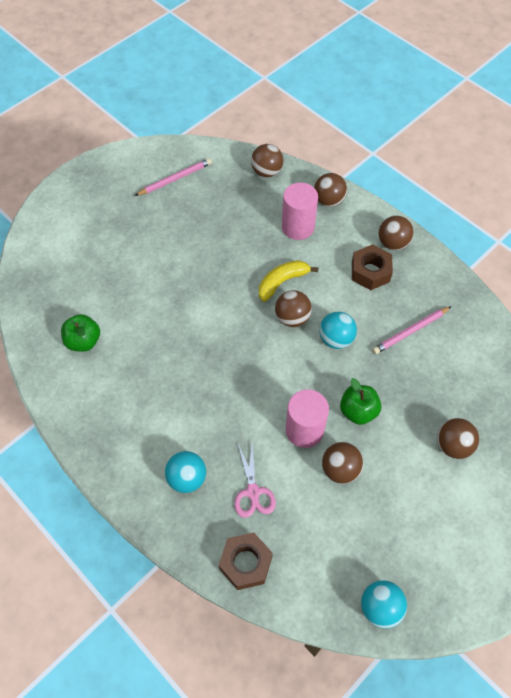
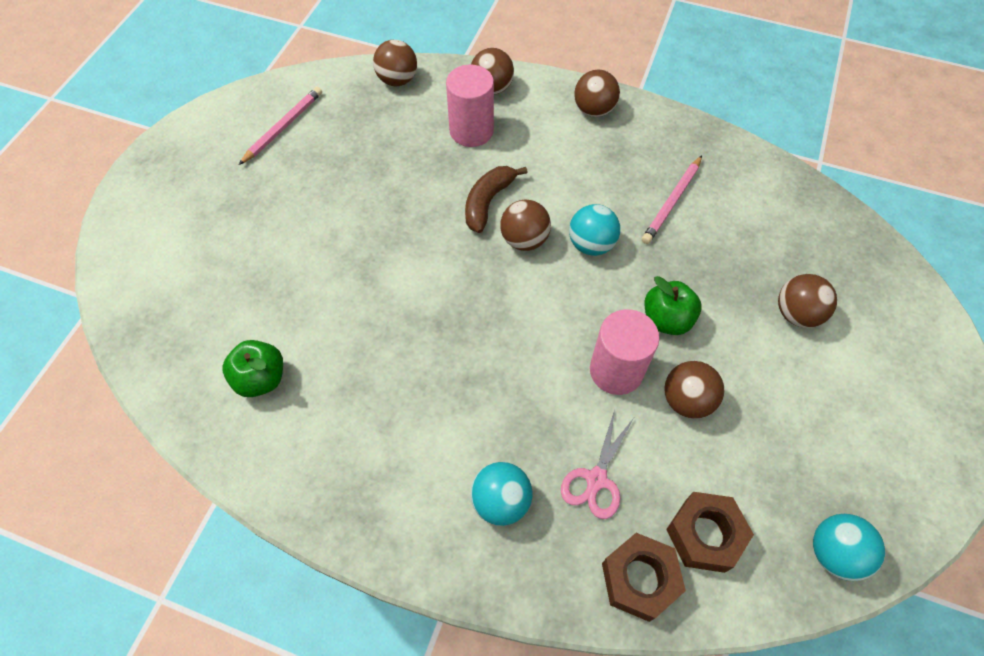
camera: 25 degrees left, 0 degrees up
pink scissors [234,444,276,518] -> pink scissors turned 60 degrees clockwise [561,409,634,519]
yellow banana [259,260,318,302] -> brown banana [465,166,528,233]
brown nut [352,244,393,290] -> brown nut moved to [666,492,754,573]

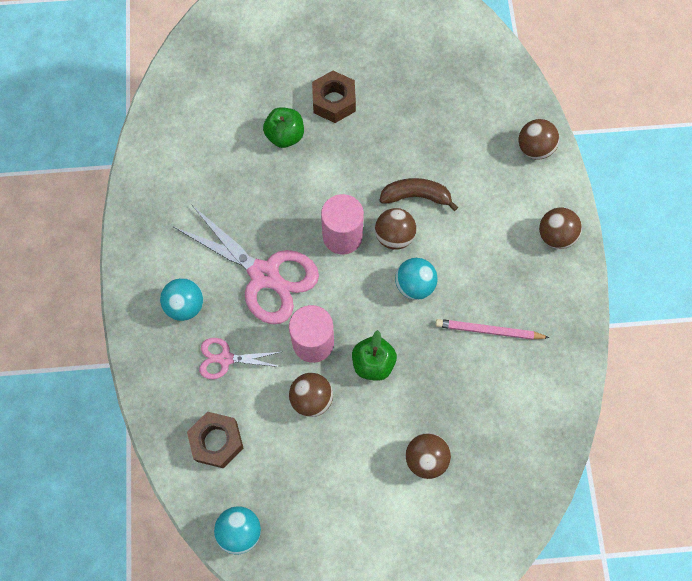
camera: 65 degrees right, 10 degrees up
green apple [222,340,283,397] -> green apple moved to [263,107,304,148]
pink pencil [239,87,322,165] -> none
brown ball [373,40,417,86] -> none
pink cylinder [446,65,494,147] -> pink cylinder moved to [321,194,364,255]
brown nut [602,533,686,622] -> brown nut moved to [312,71,356,123]
none -> pink scissors [174,204,319,324]

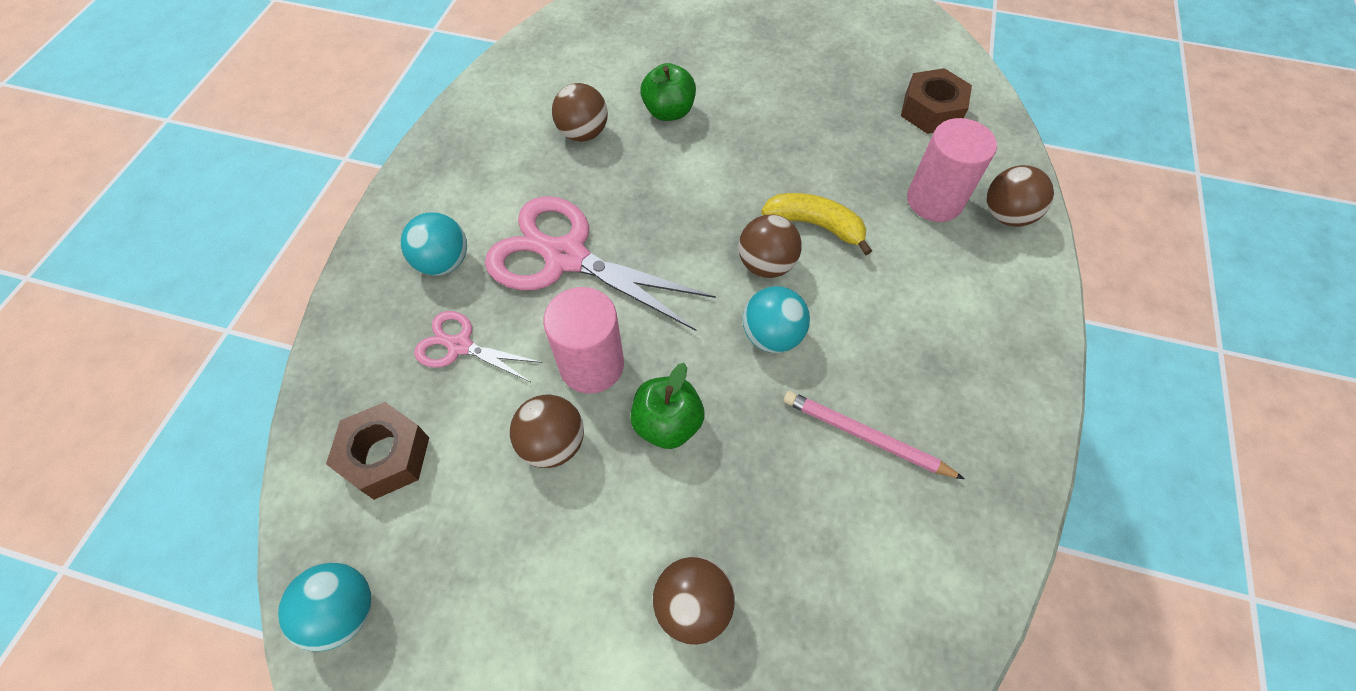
camera: 20 degrees right, 10 degrees down
pink scissors [174,204,319,324] -> pink scissors turned 150 degrees clockwise [485,196,716,331]
brown nut [312,71,356,123] -> brown nut moved to [901,68,972,134]
pink cylinder [321,194,364,255] -> pink cylinder moved to [907,118,997,222]
brown banana [379,178,458,211] -> yellow banana [761,193,872,256]
brown ball [539,208,582,249] -> brown ball moved to [552,83,608,142]

